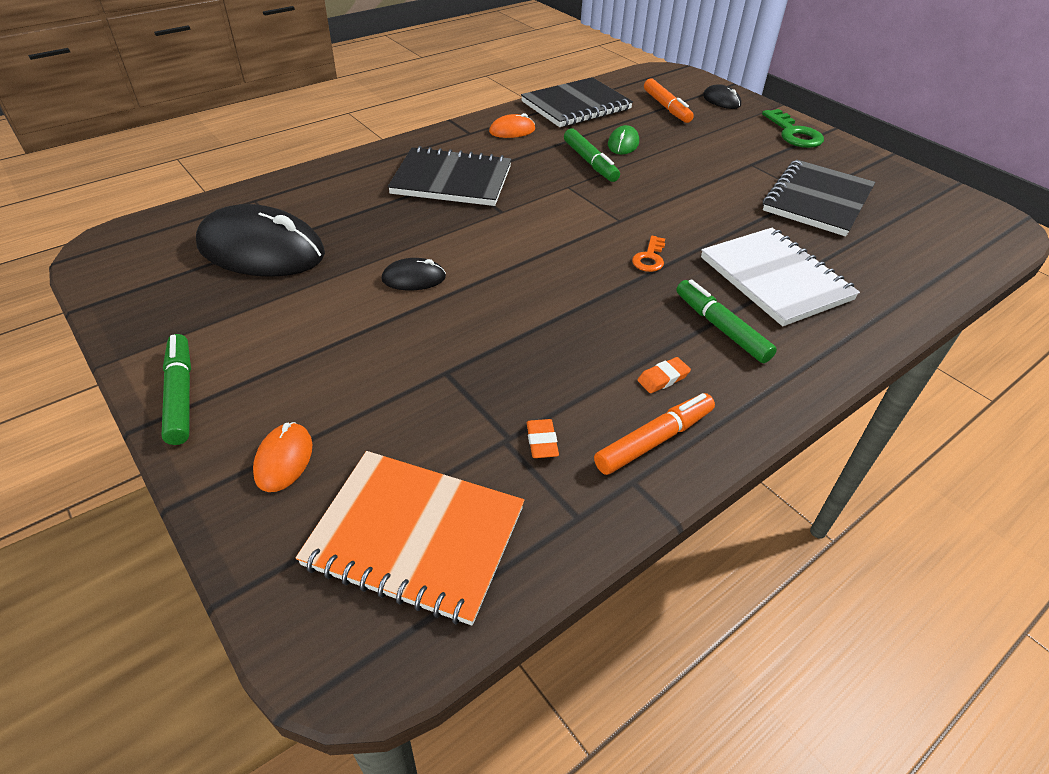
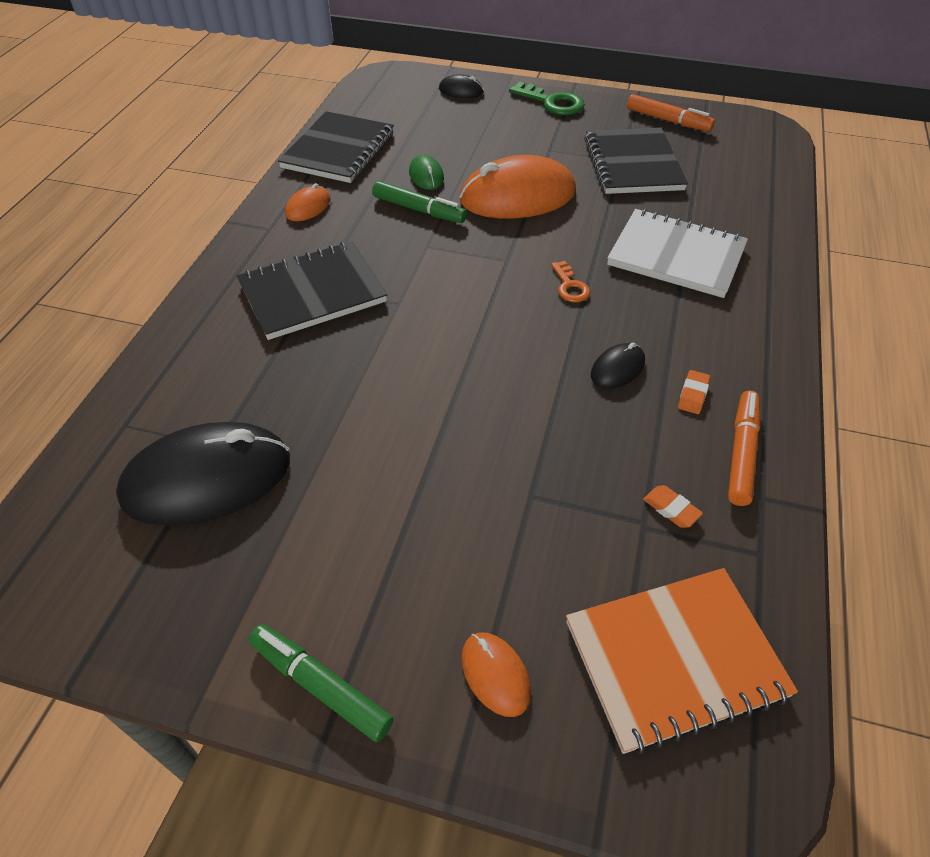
camera: 35 degrees left, 5 degrees up
black mouse [381,258,446,290] -> black mouse moved to [591,342,645,389]
orange marker [644,78,694,123] -> orange marker moved to [627,94,715,132]
green marker [676,279,777,363] -> none
none -> orange mouse [460,155,576,219]

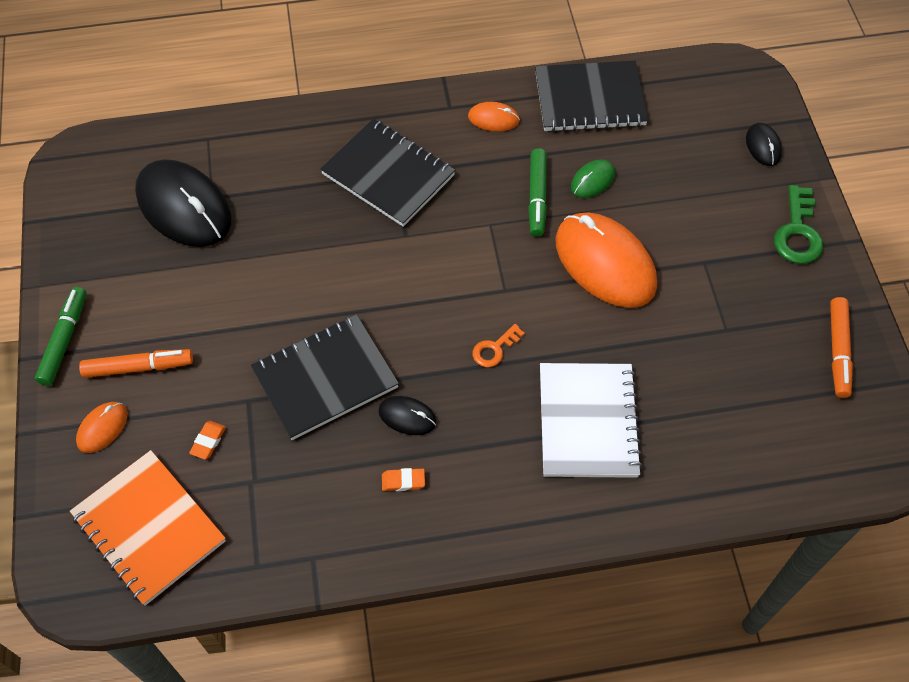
camera: 65 degrees right, 10 degrees up
black notebook [584,127,688,194] -> black notebook moved to [251,314,399,440]
orange eraser [643,485,703,528] -> orange eraser moved to [189,421,226,460]
orange marker [728,391,760,506] -> orange marker moved to [79,349,193,378]

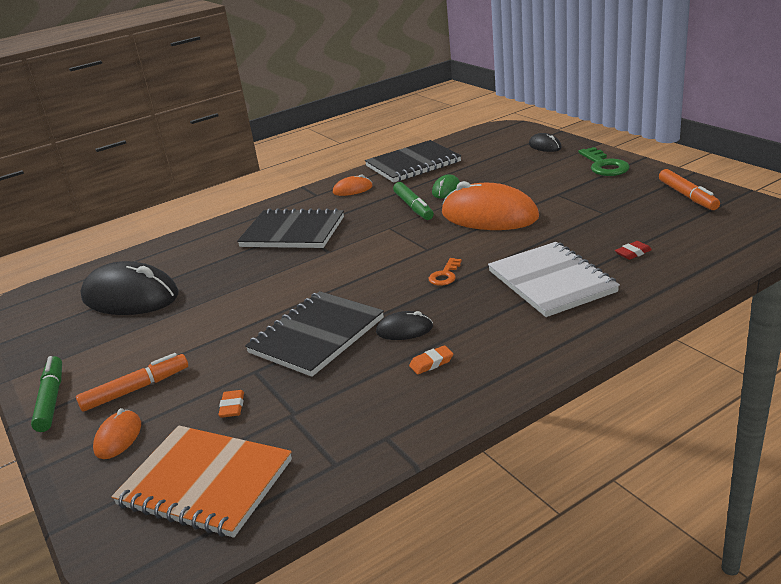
camera: 20 degrees left, 30 degrees down
none -> red eraser [615,241,652,260]

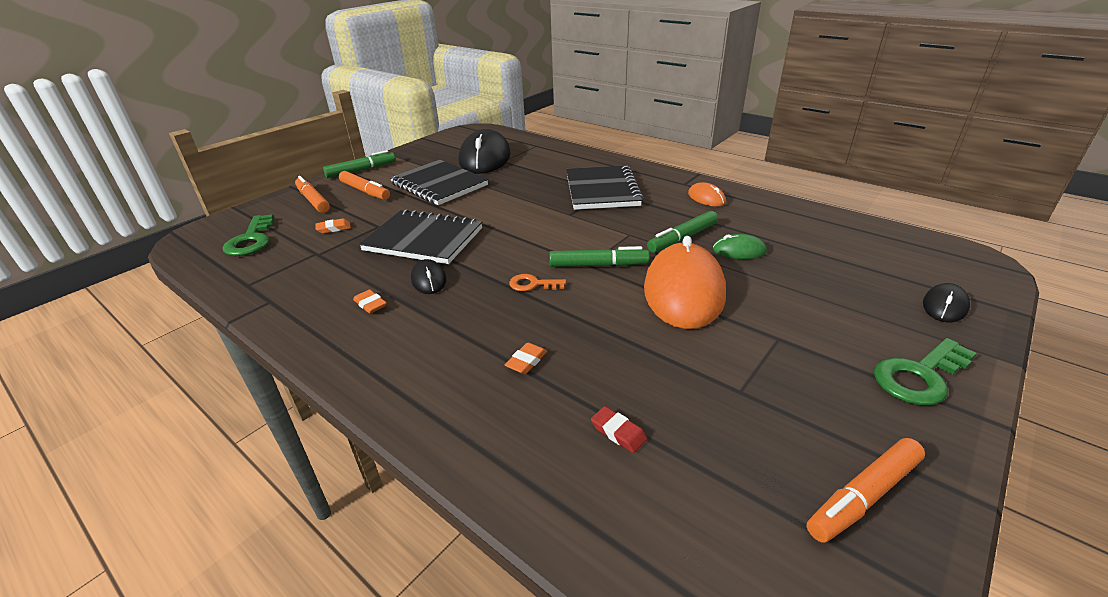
camera: 70 degrees right, 5 degrees up
orange mouse [93,408,141,459] -> orange marker [295,176,330,213]
orange notebook [111,425,292,538] -> green key [223,214,274,256]
black notebook [365,140,461,183] -> black notebook moved to [390,159,488,205]
white notebook [488,242,620,317] -> orange eraser [505,343,547,374]
none -> green marker [549,246,649,267]

